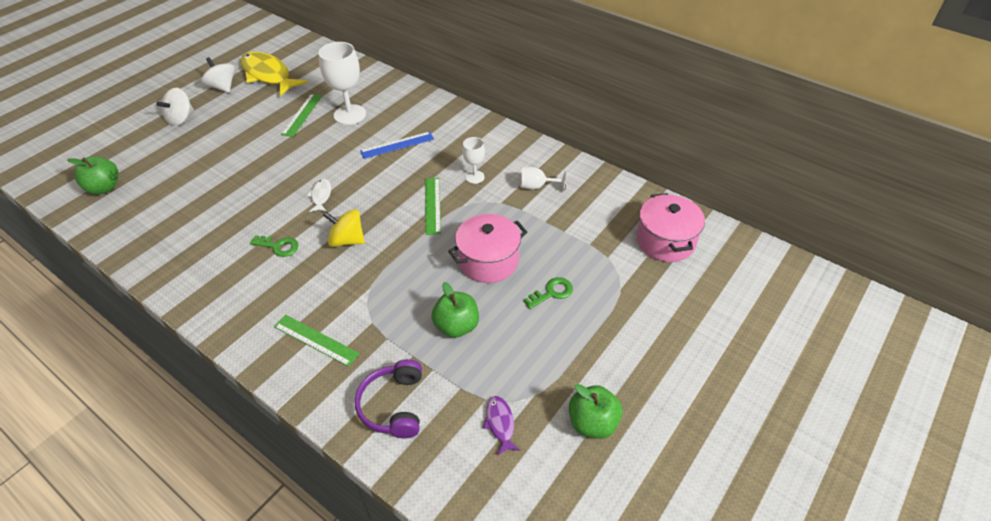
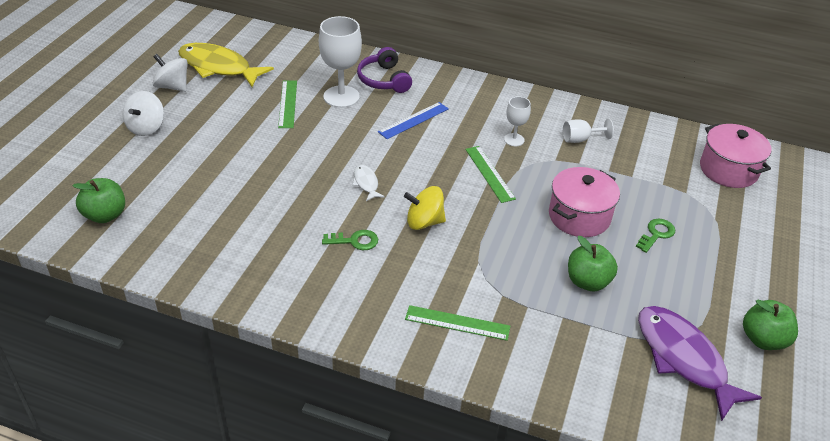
camera: 20 degrees left, 5 degrees down
purple headphones [355,359,422,438] -> purple headphones moved to [357,47,412,93]
purple fish [483,396,520,456] -> purple fish [638,306,762,421], size x2.21

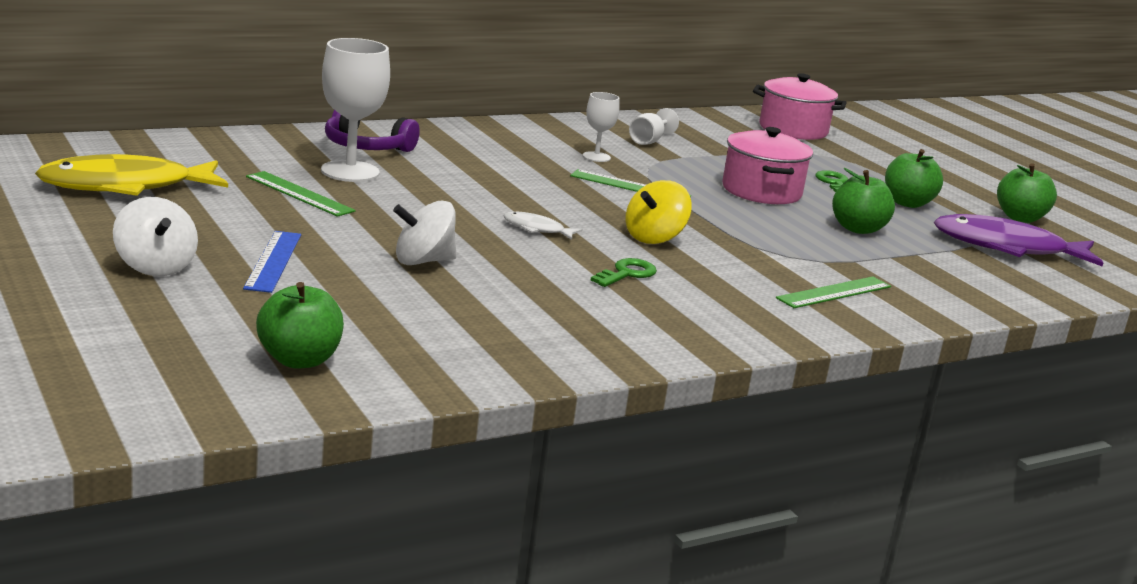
camera: 50 degrees left, 20 degrees down
white spinning top [153,54,188,92] -> white spinning top moved to [393,200,457,265]
blue ruler [378,102,449,139] -> blue ruler moved to [243,231,301,293]
none -> green apple [885,149,943,208]

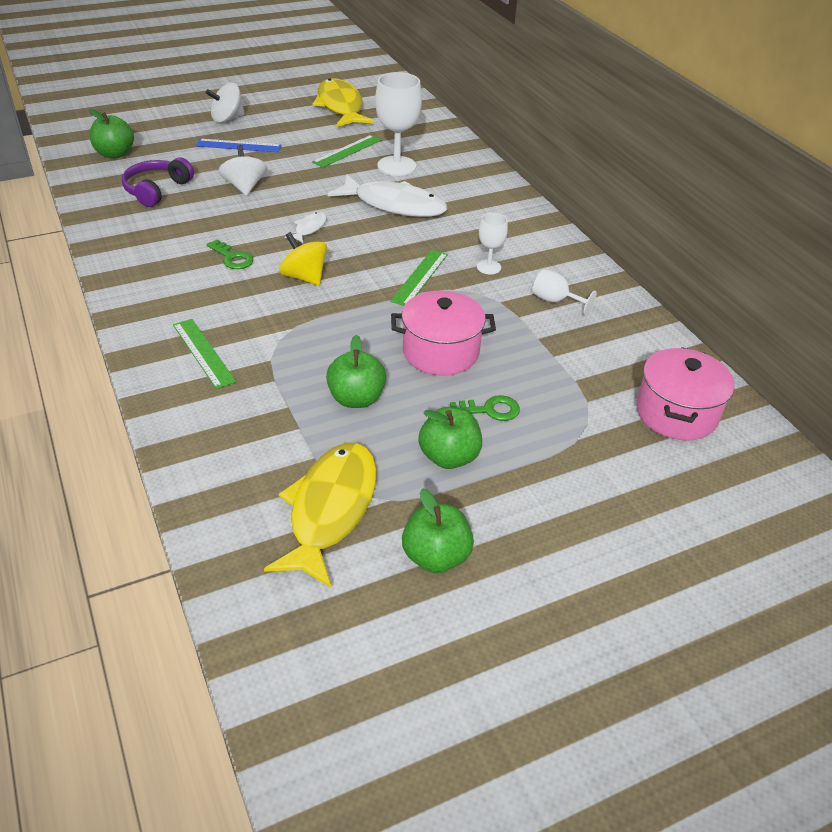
camera: 95 degrees right, 20 degrees up
purple headphones [325,110,420,152] -> purple headphones moved to [122,157,194,207]
purple fish [934,214,1103,266] -> yellow fish [264,443,377,589]
none -> white fish [328,175,447,217]

